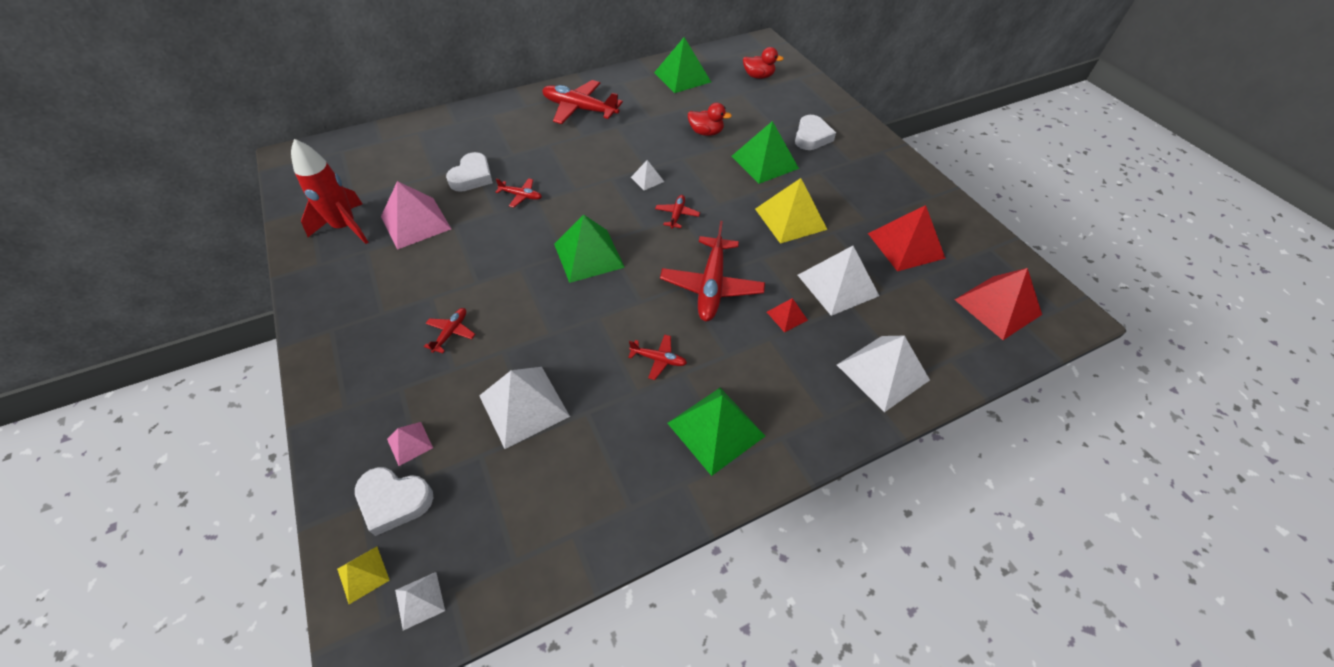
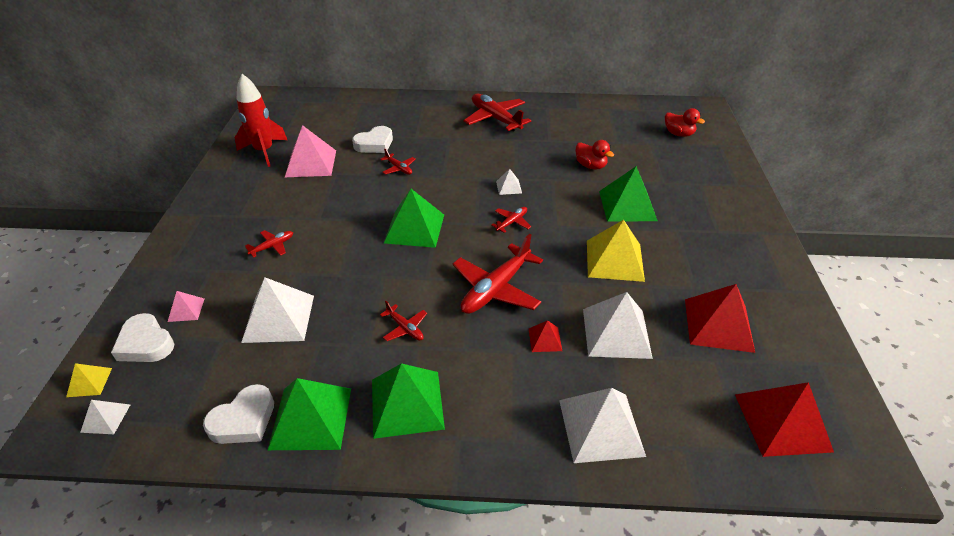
camera: 30 degrees right, 10 degrees down
green pyramid [654,37,711,93] -> green pyramid moved to [268,378,351,450]
white heart [795,115,836,150] -> white heart moved to [203,384,274,444]

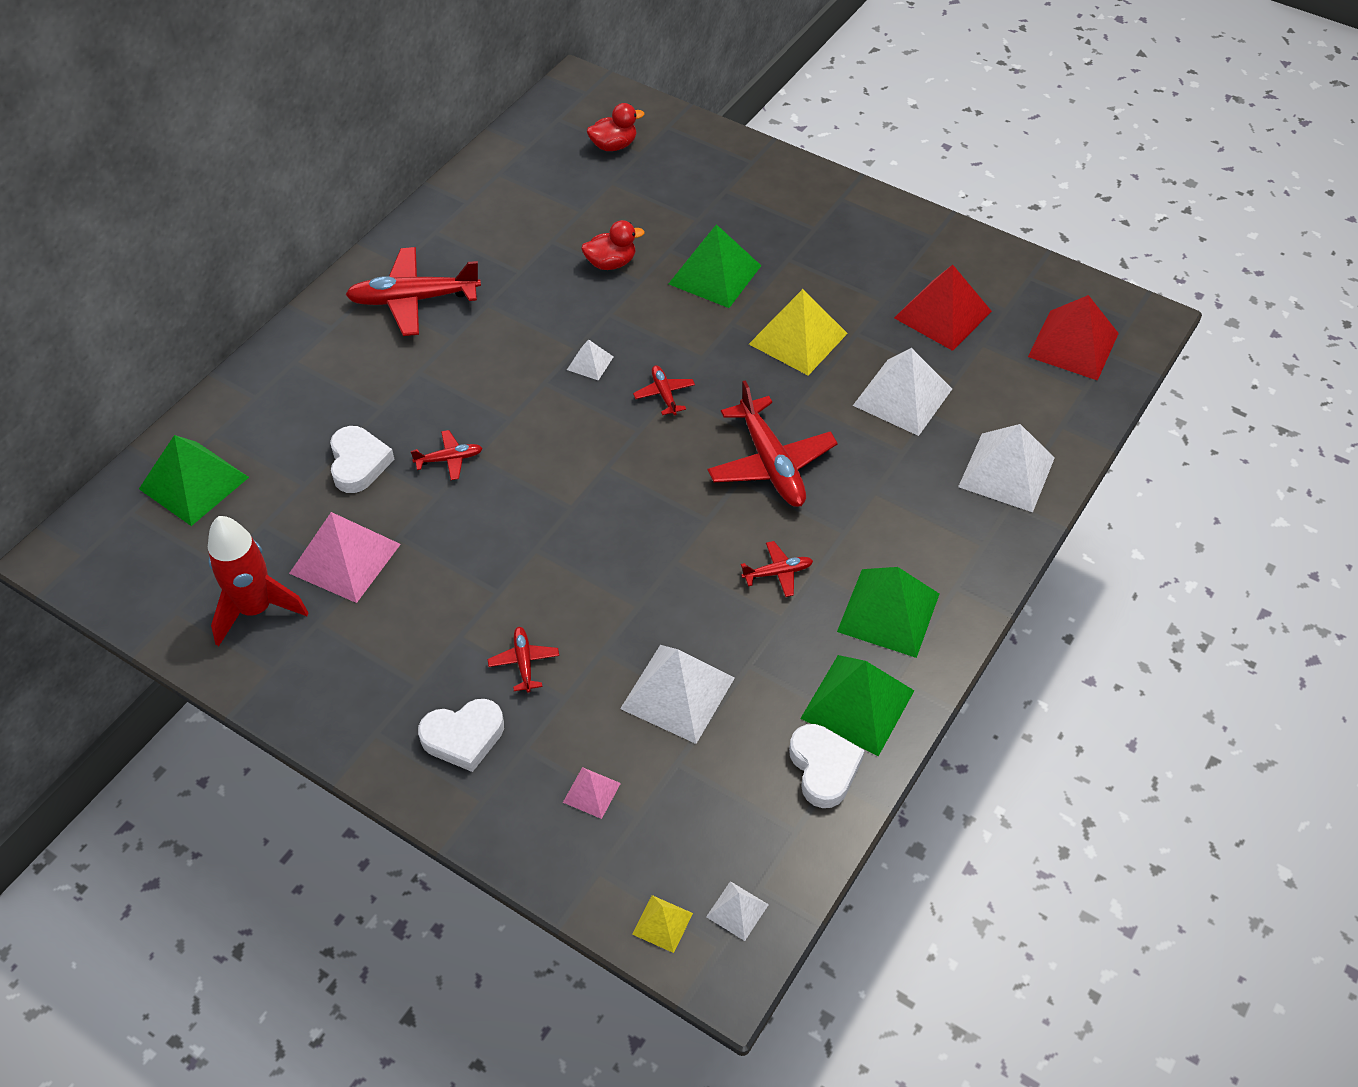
camera: 60 degrees left, 10 degrees up
white heart [111,313,174,362] -> white heart moved to [418,699,504,772]
green pyramid [384,189,444,248] -> green pyramid moved to [139,435,249,526]
red pyramid [529,320,562,352] -> none

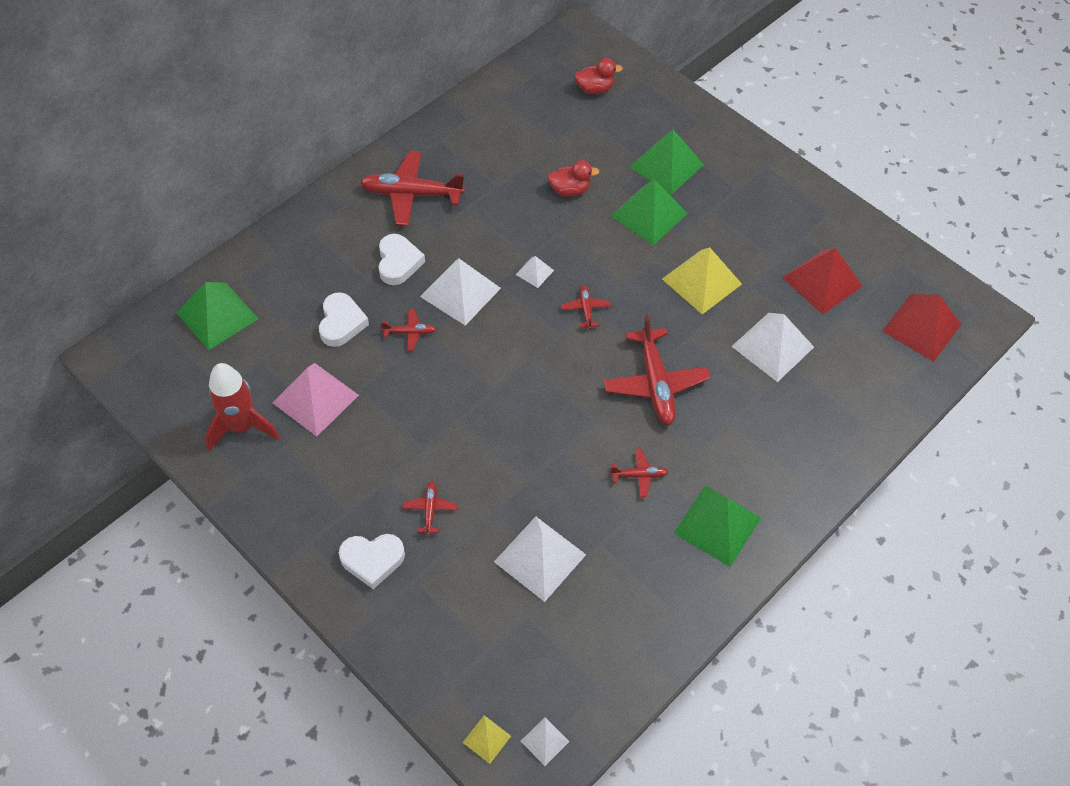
camera: 10 degrees right, 5 degrees up
pink pyramid [563,767,621,819] -> none
white heart [789,724,865,808] -> white heart moved to [379,234,425,285]
green pyramid [800,655,914,756] -> green pyramid moved to [630,130,704,195]
white pyramid [958,424,1055,512] -> white pyramid moved to [420,258,501,326]

